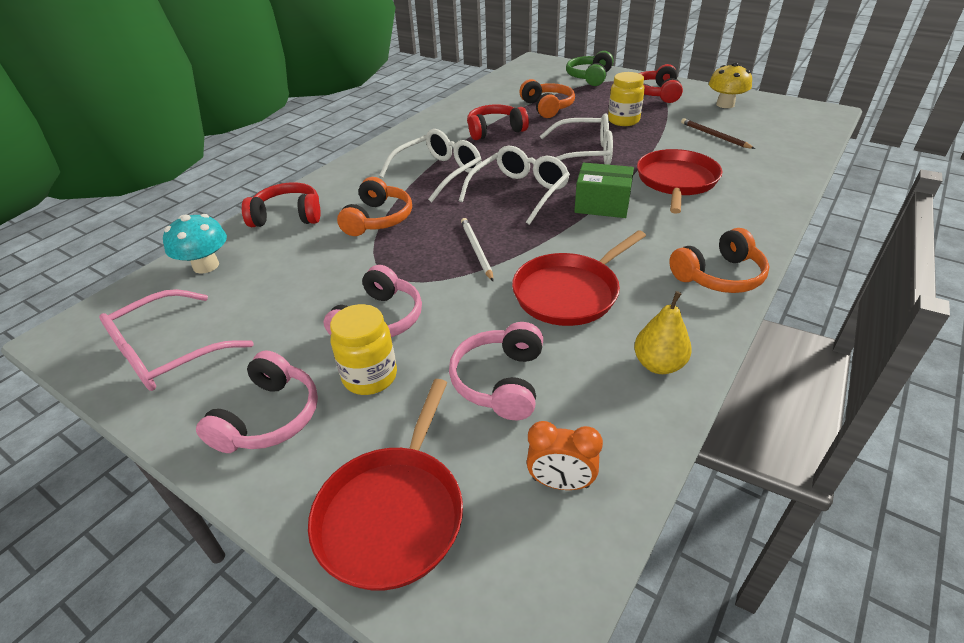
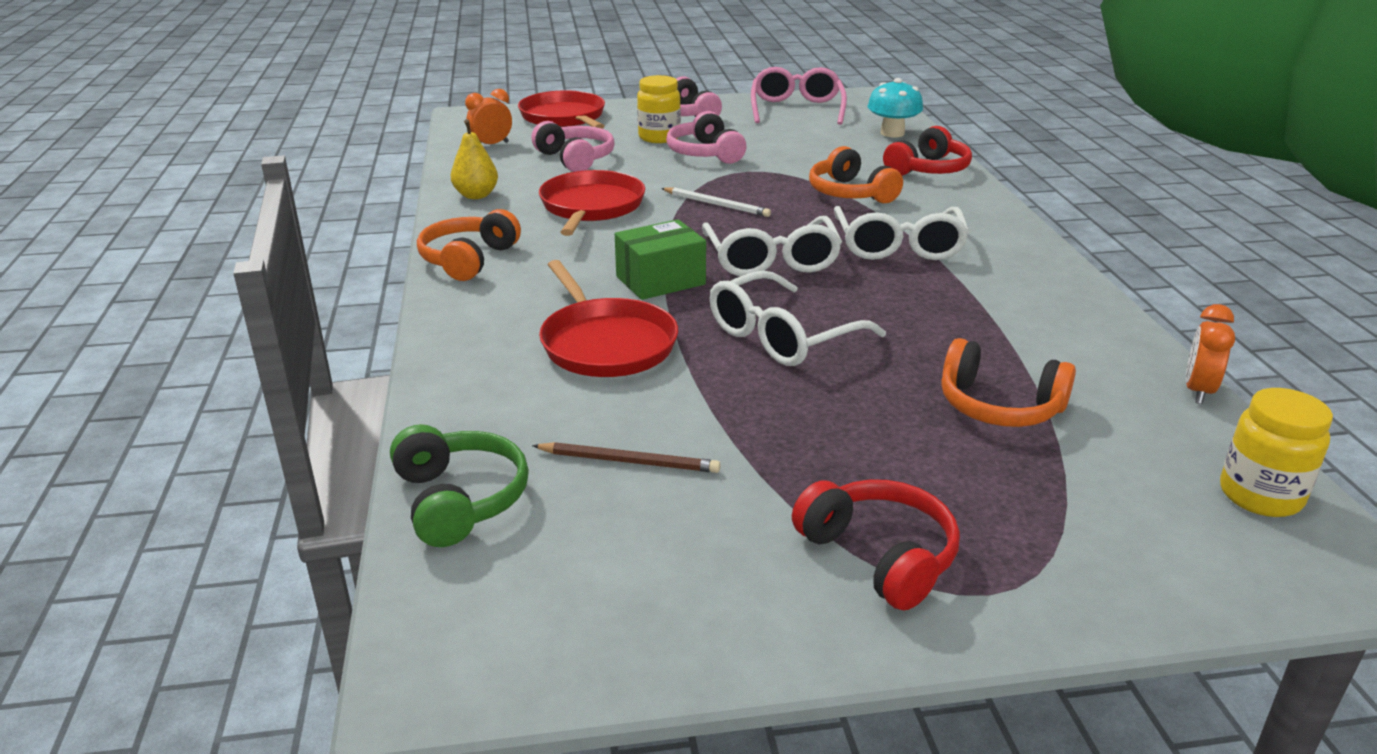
camera: 135 degrees right, 10 degrees down
red headphones [467,104,529,140] -> none
green headphones [566,51,614,86] -> green headphones moved to [390,424,529,547]
yellow jar [608,72,645,126] -> yellow jar moved to [1220,388,1333,517]
yellow mushroom [709,62,752,108] -> none
none -> orange clock [1185,304,1235,404]

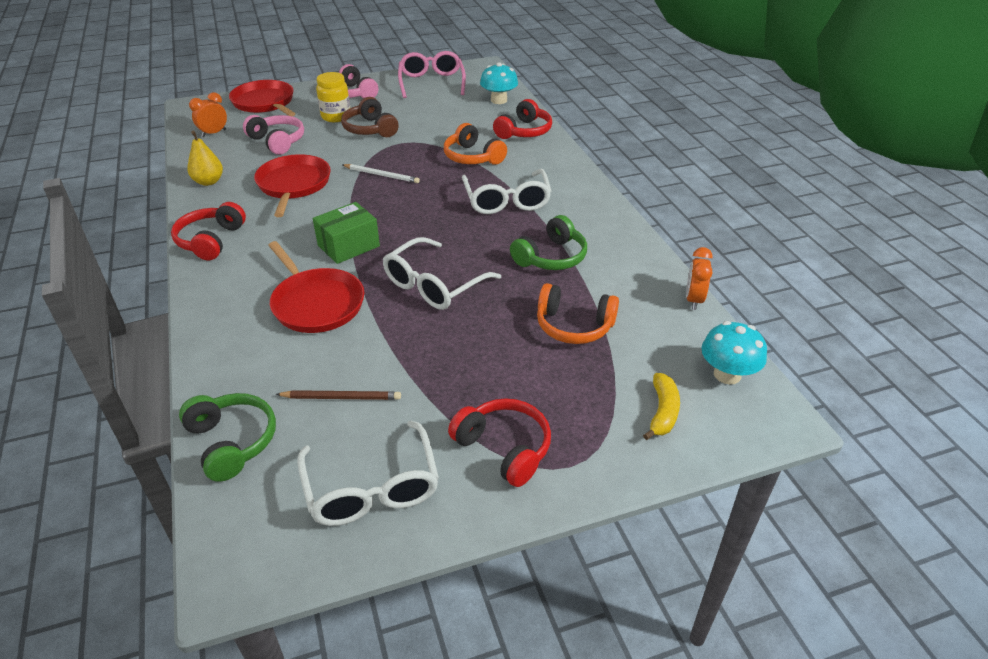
camera: 10 degrees left, 10 degrees up
orange headphones [417,209,521,281] -> red headphones [171,202,246,260]
pink headphones [666,111,746,164] -> brown headphones [341,97,398,137]
white glasses [702,216,842,276] -> white glasses moved to [297,421,439,526]
yellow jar [1220,388,1333,517] -> turquoise mushroom [701,321,767,384]
none -> green headphones [510,215,587,270]
none -> yellow banana [643,373,680,440]

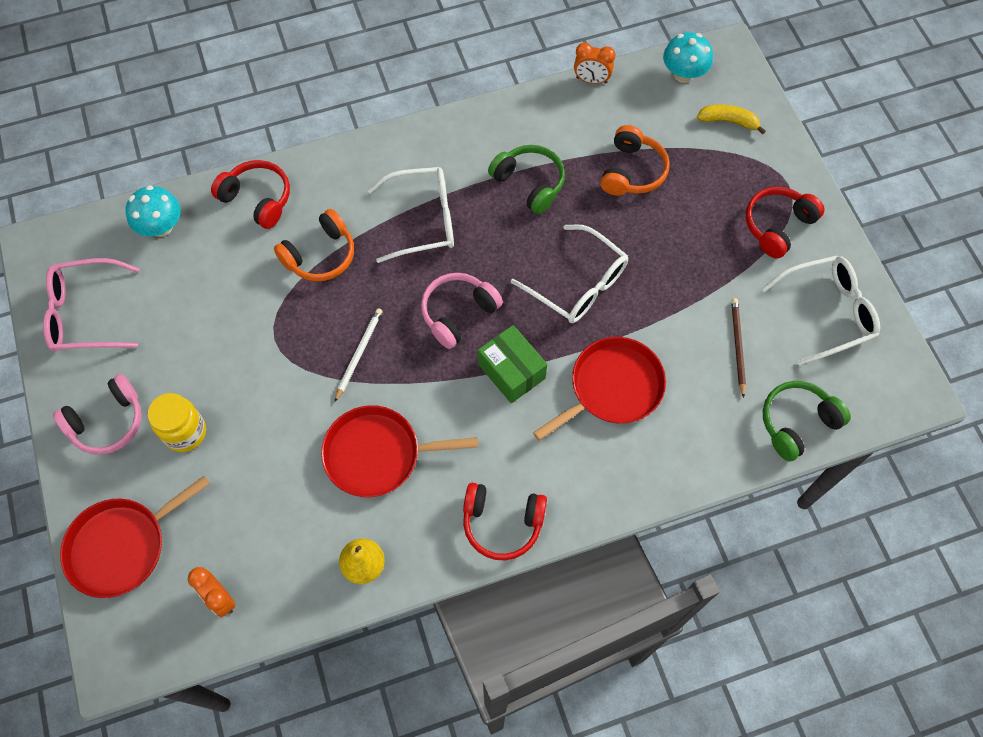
camera: 90 degrees left, 25 degrees up
pink headphones [243,115,304,155] -> pink headphones moved to [421,273,503,349]
brown headphones [341,97,398,137] -> none

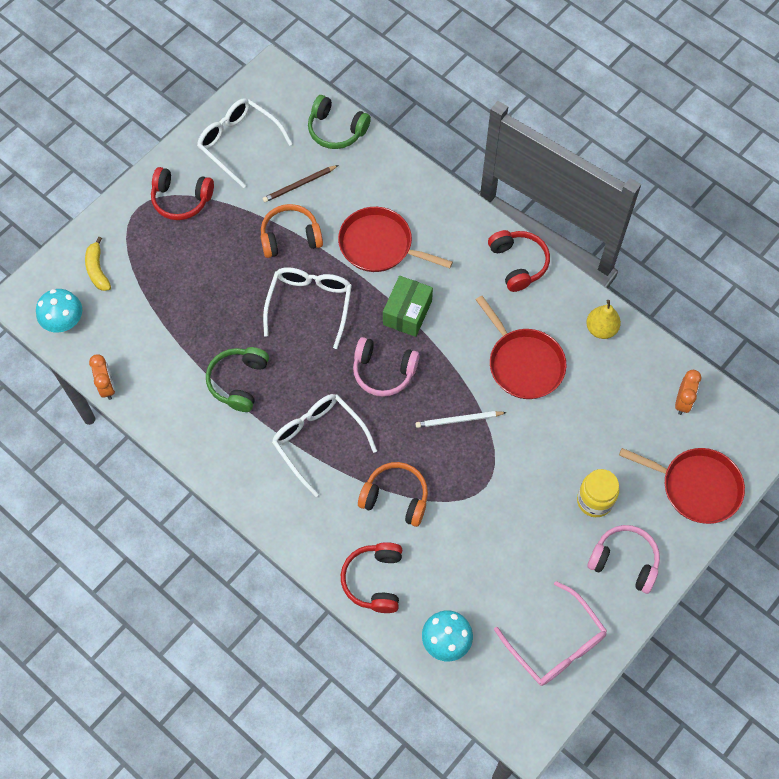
camera: 120 degrees left, 0 degrees up
orange headphones [600,125,670,196] -> orange headphones moved to [261,204,323,258]

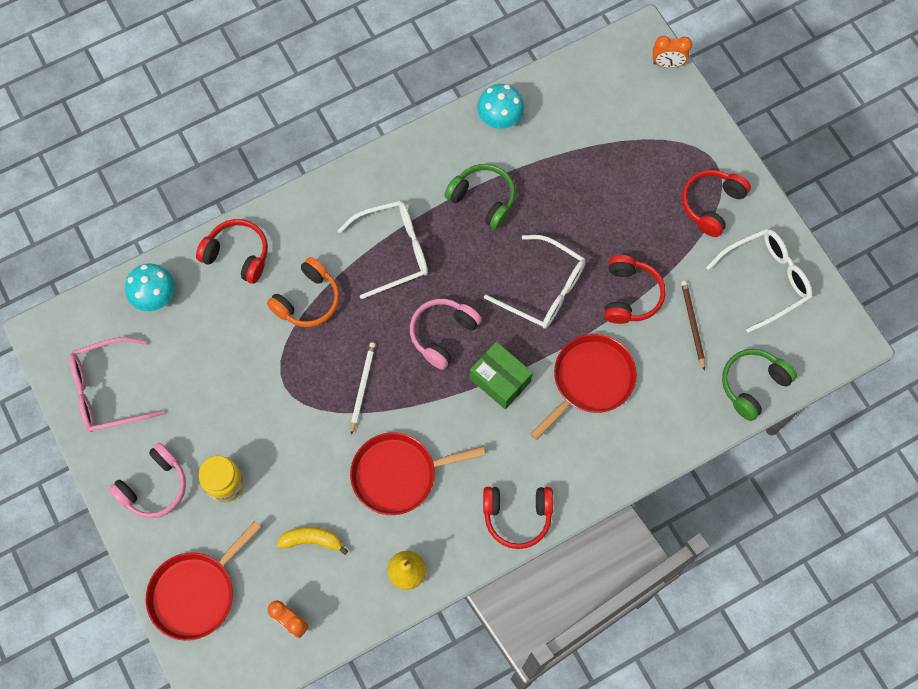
camera: 110 degrees right, 5 degrees up
turquoise mushroom [36,289,82,333] -> turquoise mushroom moved to [477,84,524,129]
yellow banana [85,237,111,291] -> yellow banana moved to [277,527,348,555]
orange clock [89,354,115,400] -> orange clock moved to [653,36,692,68]
orange headphones [261,204,323,258] -> red headphones [604,255,666,324]

